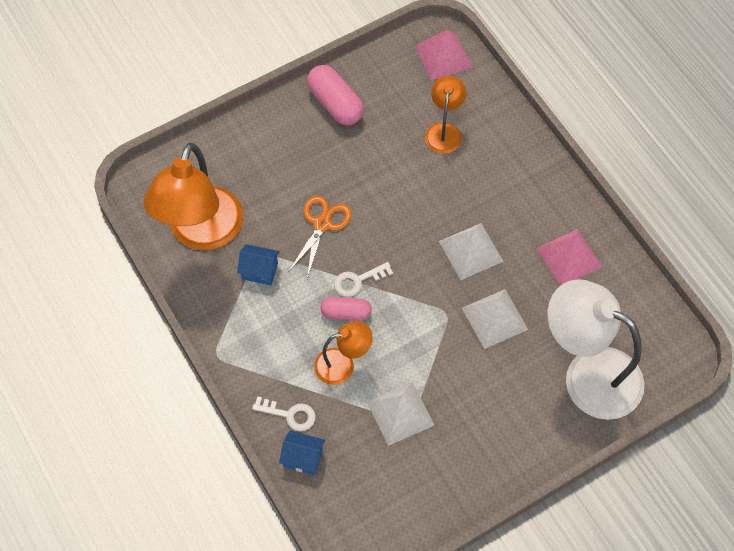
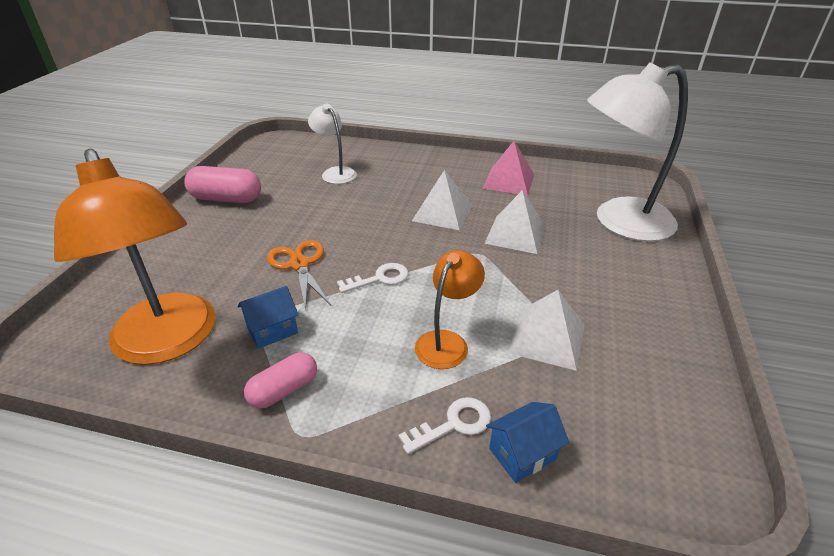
camera: 45 degrees left, 25 degrees down
pink capsule [320,297,372,321] -> pink capsule moved to [244,352,317,408]
white key [334,262,393,297] -> white key turned 135 degrees counterclockwise [337,263,408,293]
pink pyramid [415,30,473,81] -> none
orange lamp [425,75,466,154] -> white lamp [308,104,357,184]

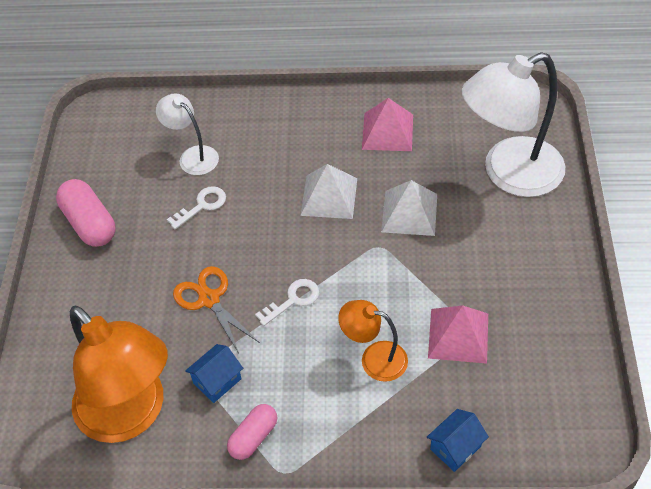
camera: 10 degrees left, 15 degrees up
pink capsule [184,166,261,203] -> pink capsule turned 60 degrees clockwise [56,179,115,247]
white key [398,397,491,454] -> white key moved to [167,186,226,229]
orange lamp [415,250,485,369] -> orange lamp turned 90 degrees counterclockwise [338,300,408,382]
white pyramid [508,290,585,371] -> pink pyramid [428,305,488,364]

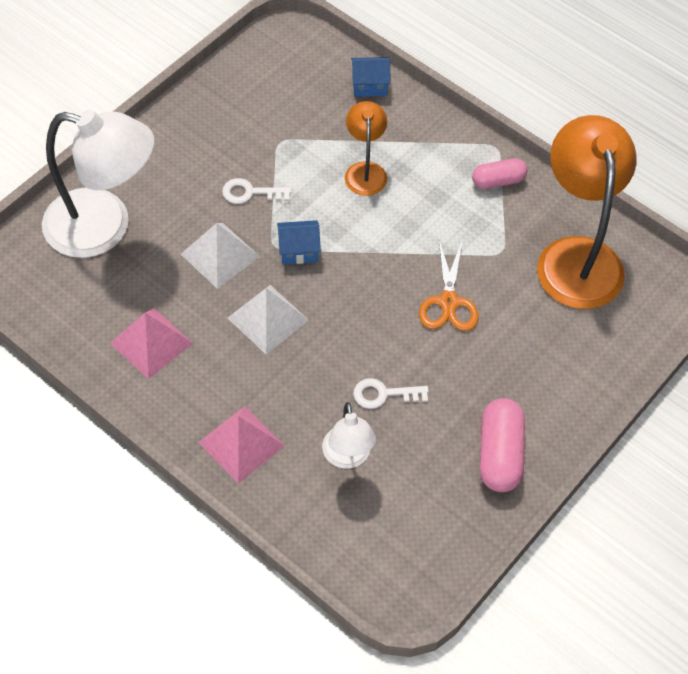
camera: 145 degrees left, 5 degrees up
blue house [185,344,243,403] -> blue house moved to [277,220,321,264]
white key [255,279,319,326] -> white key moved to [222,178,291,204]
orange lamp [338,300,408,382] -> orange lamp turned 150 degrees counterclockwise [345,101,387,196]
pink pyramid [428,305,488,364] -> pink pyramid moved to [198,406,285,484]

